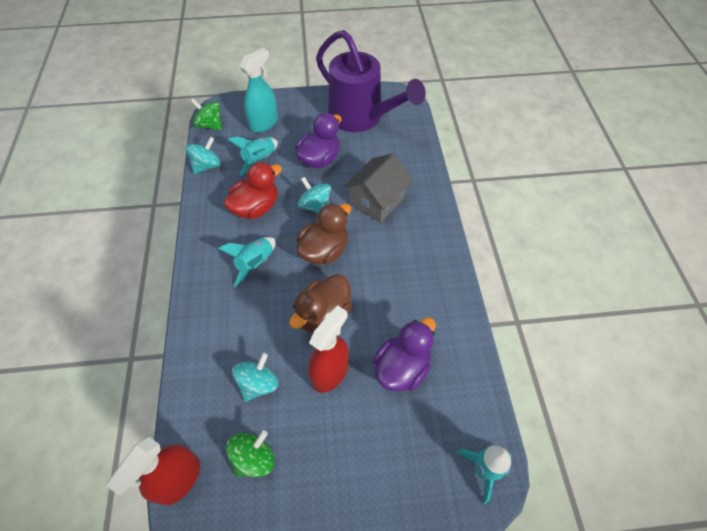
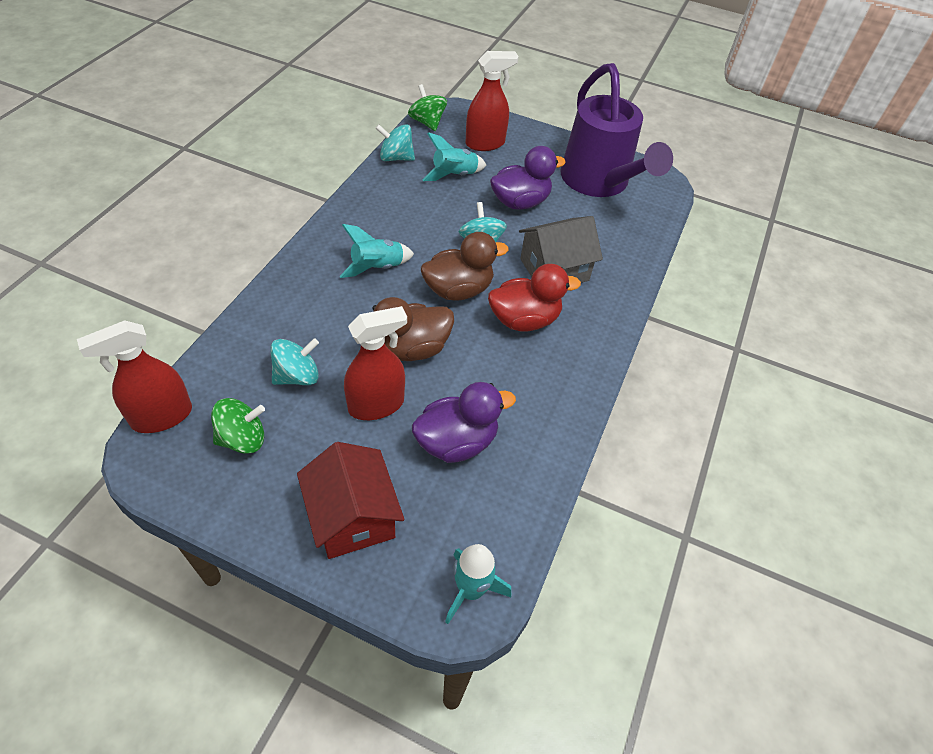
camera: 25 degrees right, 5 degrees down
turquoise spinning top [186,137,221,174] -> turquoise spinning top turned 150 degrees counterclockwise [375,124,415,161]
red duck [223,162,282,219] -> red duck moved to [488,264,581,332]
turquoise spray bottle [239,48,278,133] -> red spray bottle [465,51,519,151]
none -> red house [297,442,405,559]

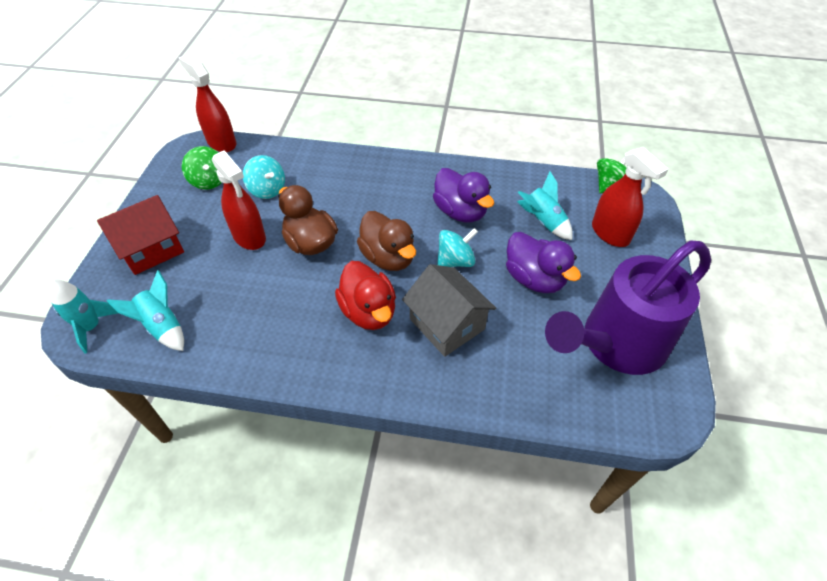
camera: 80 degrees right, 0 degrees up
turquoise rocket [339,224,414,278] -> turquoise rocket moved to [107,270,184,351]
turquoise spinning top [375,124,415,161] -> none
purple duck [412,382,516,463] -> purple duck moved to [433,168,494,223]

